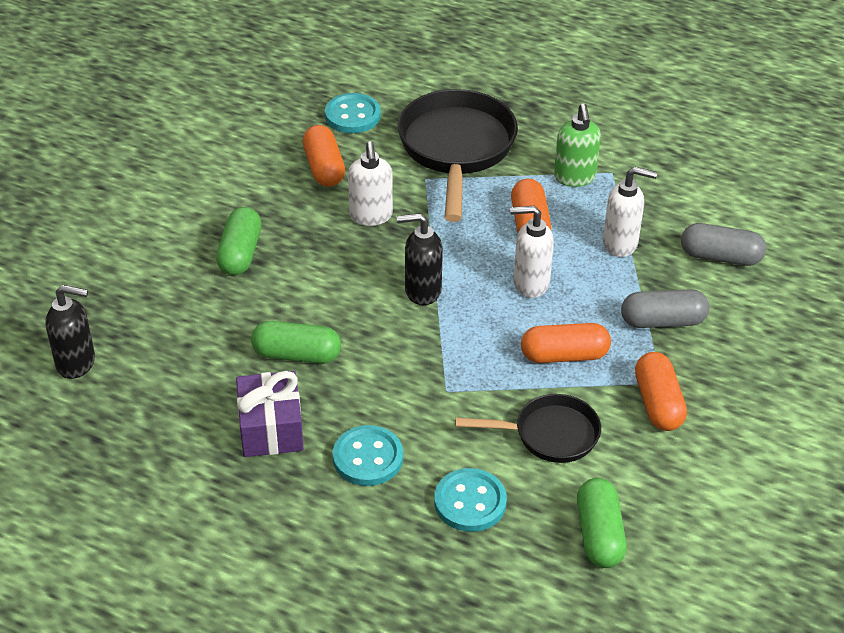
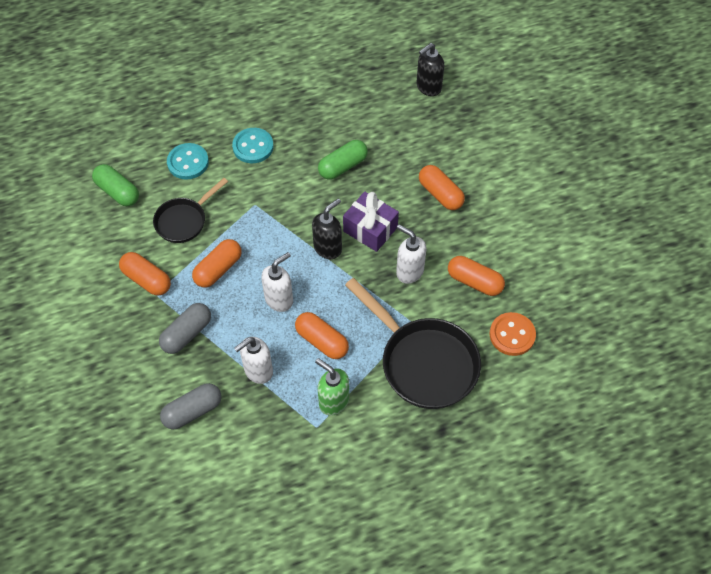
camera: 135 degrees right, 15 degrees up
green capsule [216,207,261,275] -> orange capsule [419,165,465,210]
purple gift [236,371,304,457] -> purple gift moved to [343,192,399,252]
turquoise button [325,93,381,133] -> orange button [489,312,536,356]

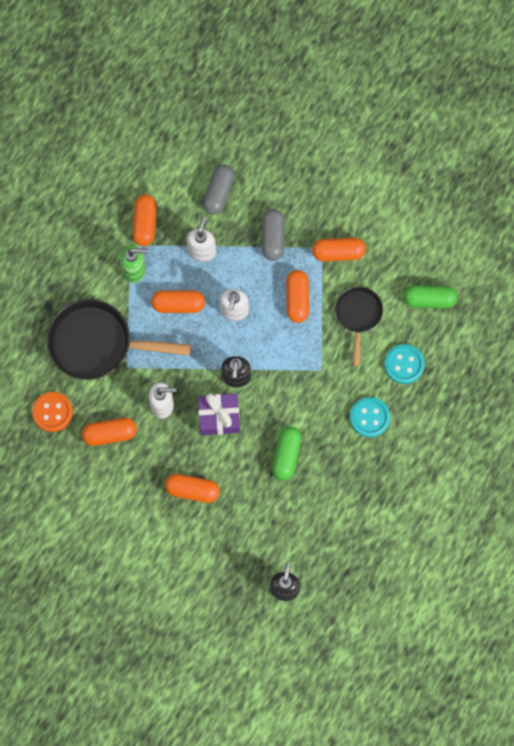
camera: 140 degrees right, 15 degrees up
none -> orange capsule [132,194,157,246]

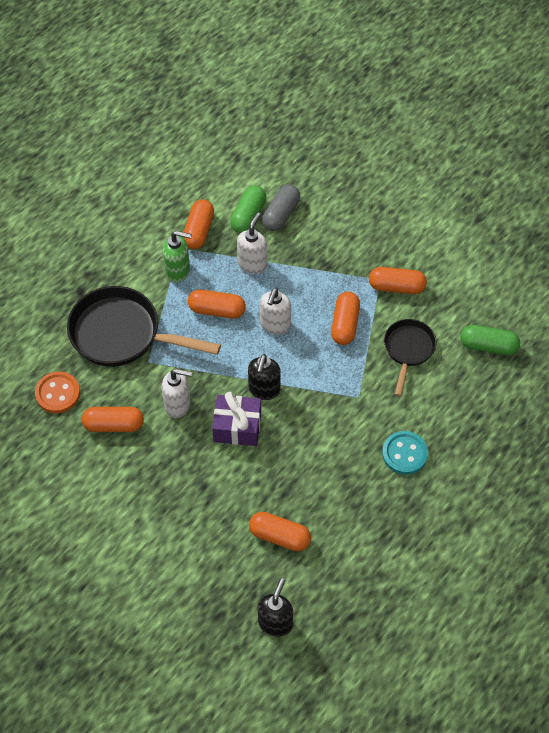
camera: 10 degrees right, 15 degrees down
orange capsule [165,474,220,503] -> orange capsule moved to [249,512,311,551]
grey capsule [262,209,284,261] -> none
green capsule [272,427,301,481] -> green capsule moved to [230,186,266,233]
turquoise button [384,344,425,384] -> none

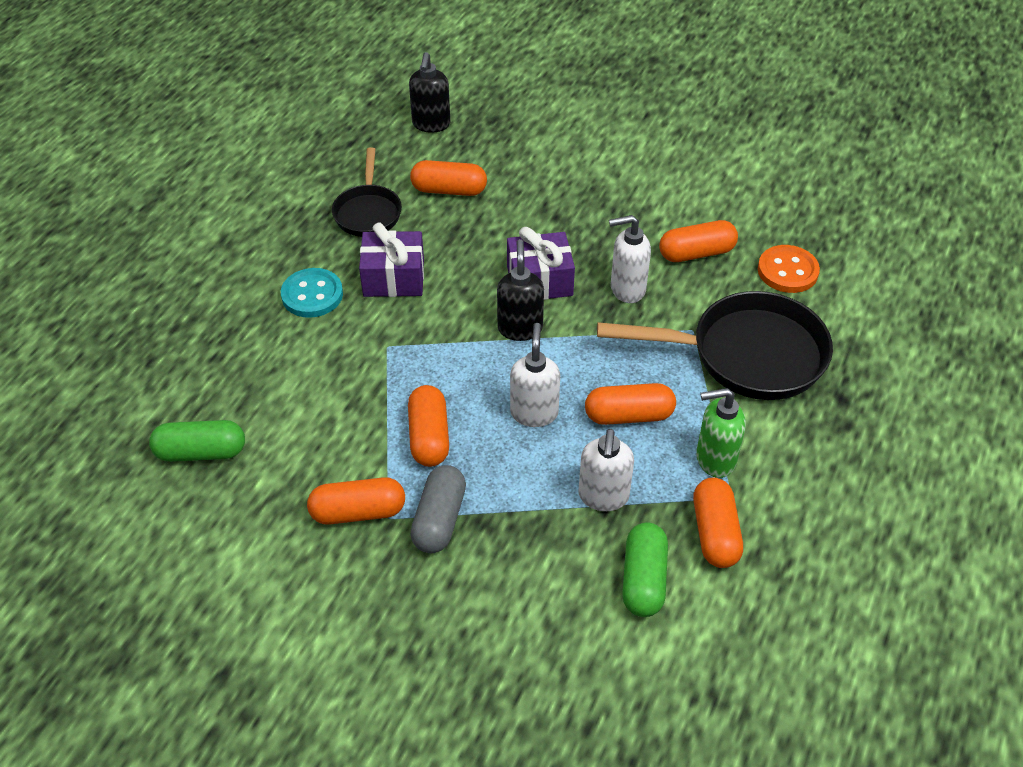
camera: 165 degrees right, 10 degrees down
grey capsule [262,184,300,231] -> grey capsule moved to [410,465,466,553]
black pan [384,319,437,396] -> black pan moved to [332,147,402,237]
none -> purple gift [359,223,424,297]

